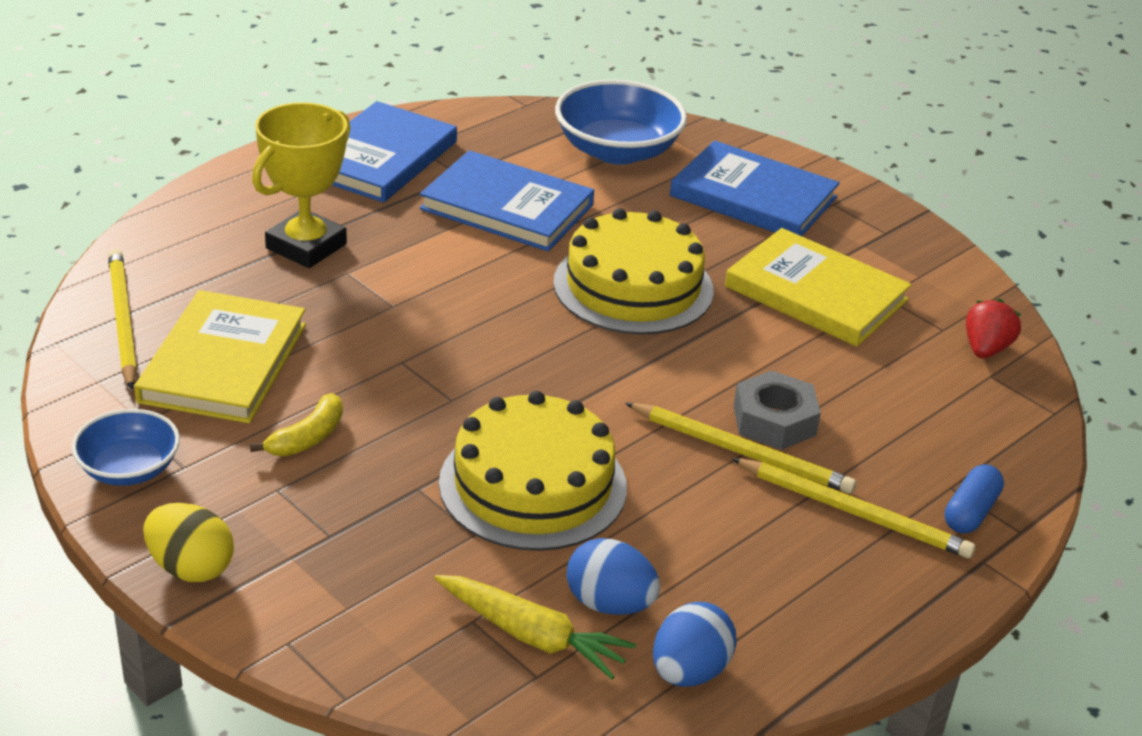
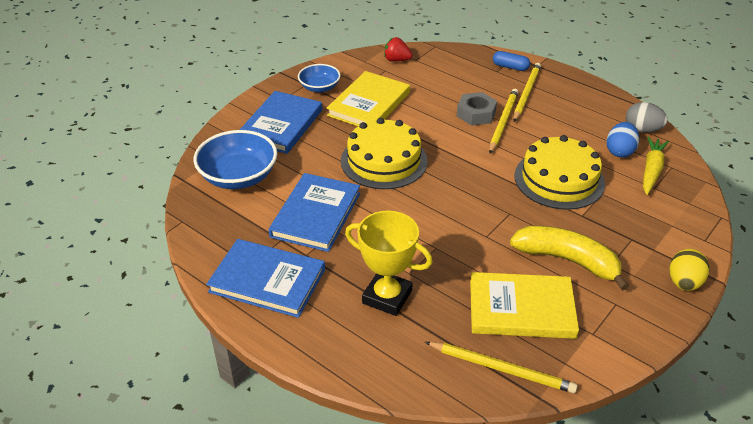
camera: 95 degrees left, 5 degrees up
blue bowl [71,409,180,486] -> blue bowl moved to [298,64,341,93]
yellow pencil [108,249,137,390] -> yellow pencil turned 135 degrees counterclockwise [425,342,578,393]
yellow banana [250,393,343,456] -> yellow banana [510,226,629,291], size x1.95
blue egg [653,602,736,687] -> grey egg [626,102,668,133]

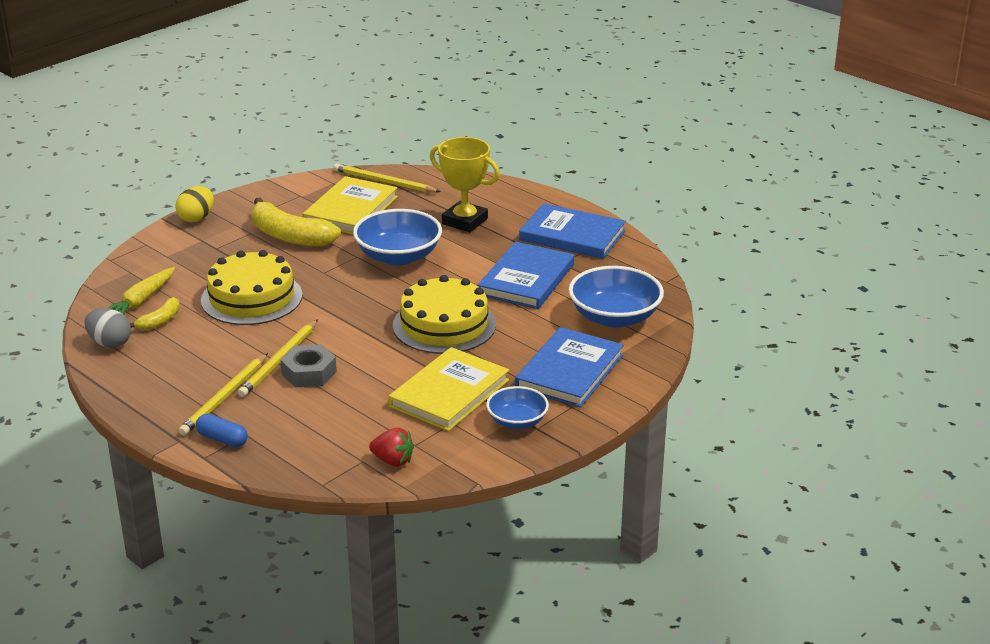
camera: 175 degrees left, 10 degrees down
yellow book [470,272,579,339] -> yellow book turned 75 degrees counterclockwise [303,176,398,234]
blue egg [606,122,639,158] -> yellow banana [130,297,180,330]
none -> blue bowl [353,209,442,266]

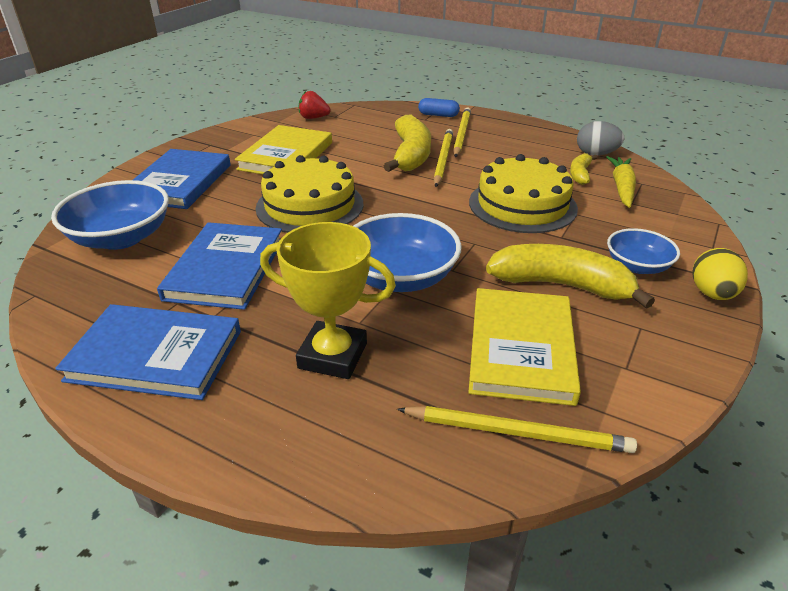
camera: 165 degrees right, 5 degrees up
grey nut [280,344,337,387] -> yellow banana [384,115,431,172]
blue bowl [486,386,549,429] -> blue bowl moved to [607,228,680,274]

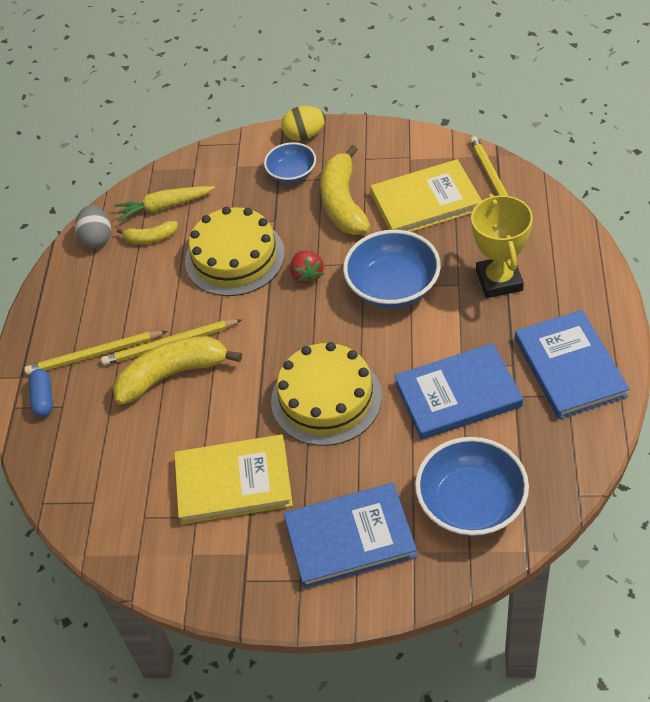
camera: 110 degrees left, 15 degrees up
red strawberry [299,91,331,119] -> red strawberry moved to [290,251,324,285]

